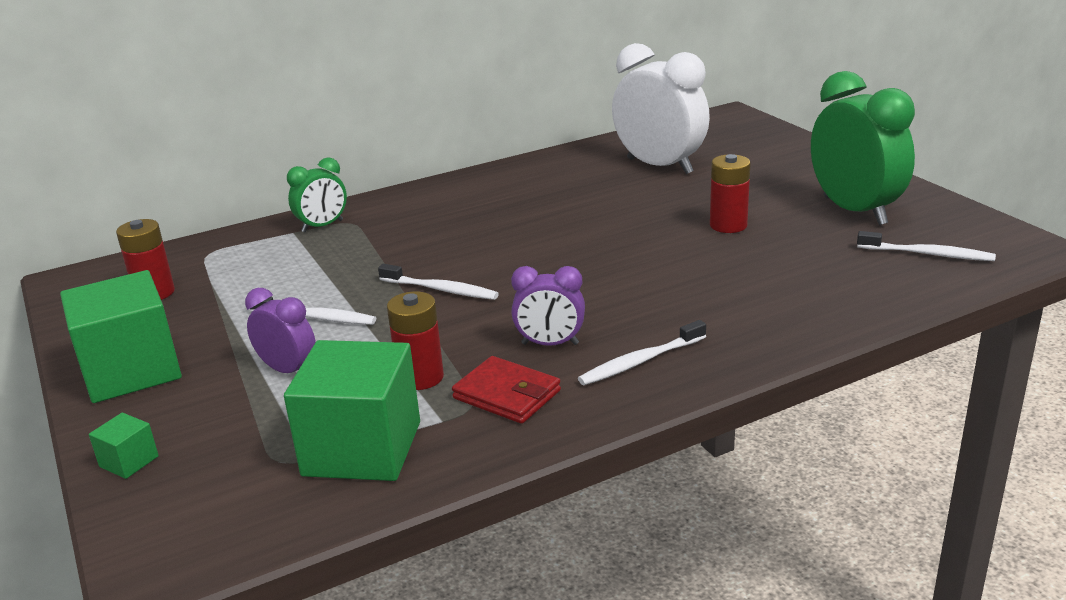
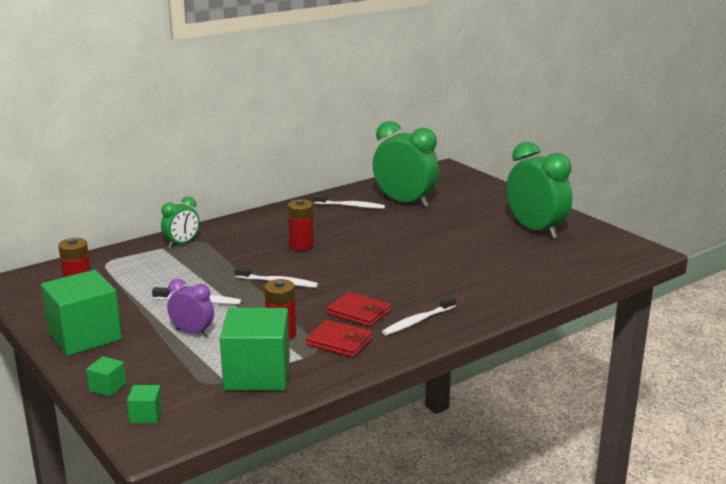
camera: 10 degrees left, 5 degrees down
purple clock [511,266,585,346] -> red wallet [327,292,391,327]
white clock [612,43,710,174] -> green clock [373,121,439,208]
red battery [710,154,751,233] -> red battery moved to [288,199,314,251]
white toothbrush [857,231,996,261] -> white toothbrush moved to [313,194,385,209]
none -> green cube [127,385,163,423]

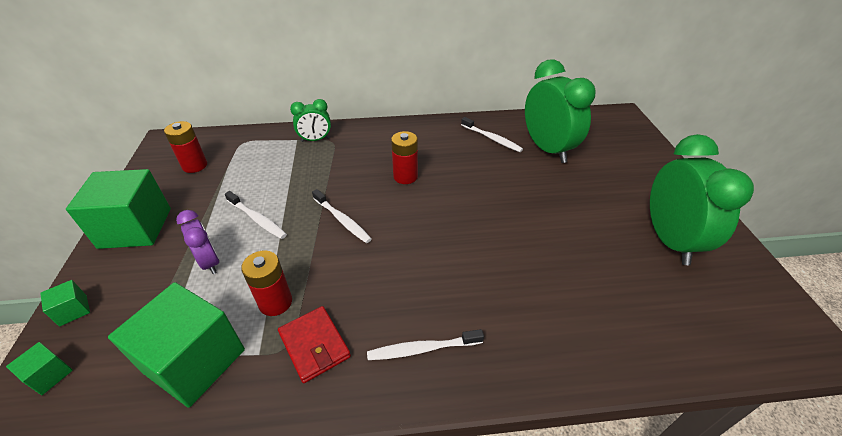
camera: 30 degrees right, 20 degrees up
red wallet [327,292,391,327] -> none

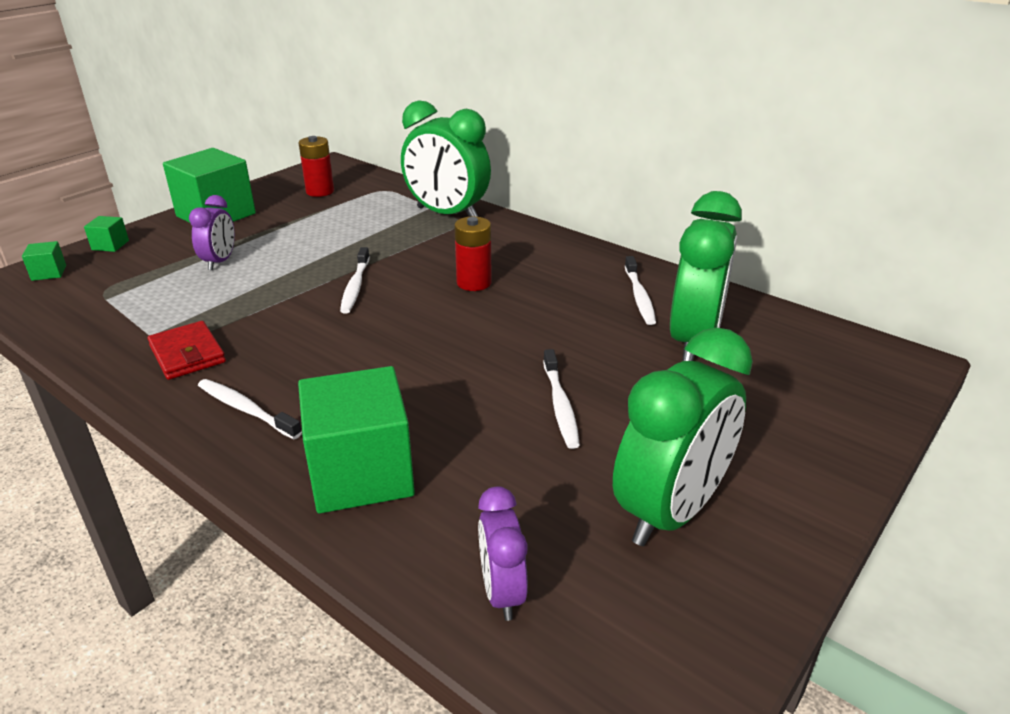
camera: 45 degrees right, 10 degrees down
green cube [108,282,245,408] -> green cube moved to [298,366,415,513]
white toothbrush [225,191,287,239] -> white toothbrush moved to [543,349,580,449]
red battery [241,251,292,316] -> none
red wallet [278,306,351,383] -> red wallet turned 45 degrees counterclockwise [147,321,226,380]
green clock [290,99,331,142] -> green clock [401,100,491,217], size x1.90
none -> purple clock [478,486,528,621]

